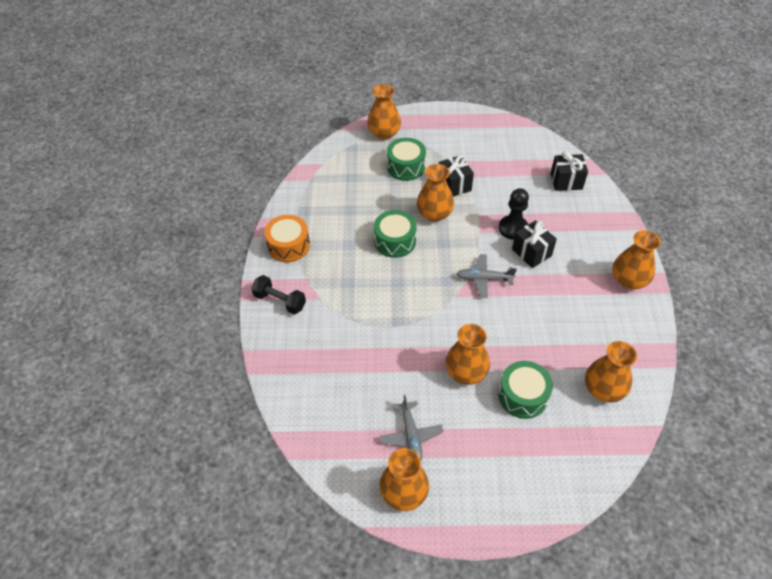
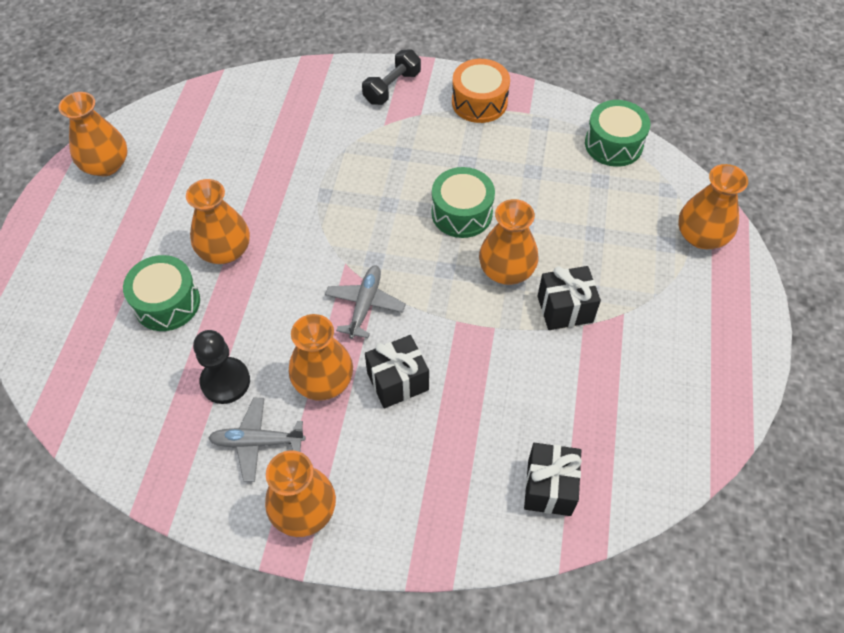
camera: 100 degrees right, 5 degrees up
grey plane [380,395,443,461] -> grey plane moved to [208,398,306,482]
green drum [387,138,426,181] -> green drum moved to [585,100,650,167]
black pawn [499,188,529,240] -> black pawn moved to [193,330,250,404]
orange vase [585,341,637,403] -> orange vase moved to [289,314,353,401]

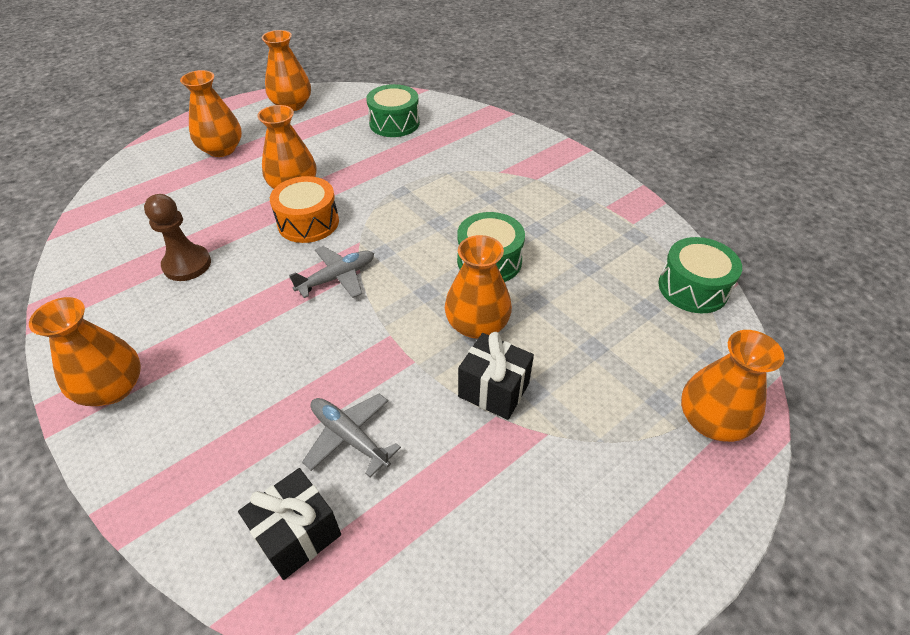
camera: 40 degrees right, 10 degrees down
green drum [123,255,200,331] -> green drum moved to [366,84,420,137]
black pawn [193,330,250,404] -> brown pawn [144,194,211,281]
grey plane [208,398,306,482] -> grey plane moved to [302,394,401,478]
orange vase [289,314,353,401] -> orange vase moved to [180,70,242,157]
black dumbbell [362,50,421,105] -> none
black gift [365,335,429,408] -> none
orange drum [452,59,510,123] -> orange drum moved to [270,176,339,243]

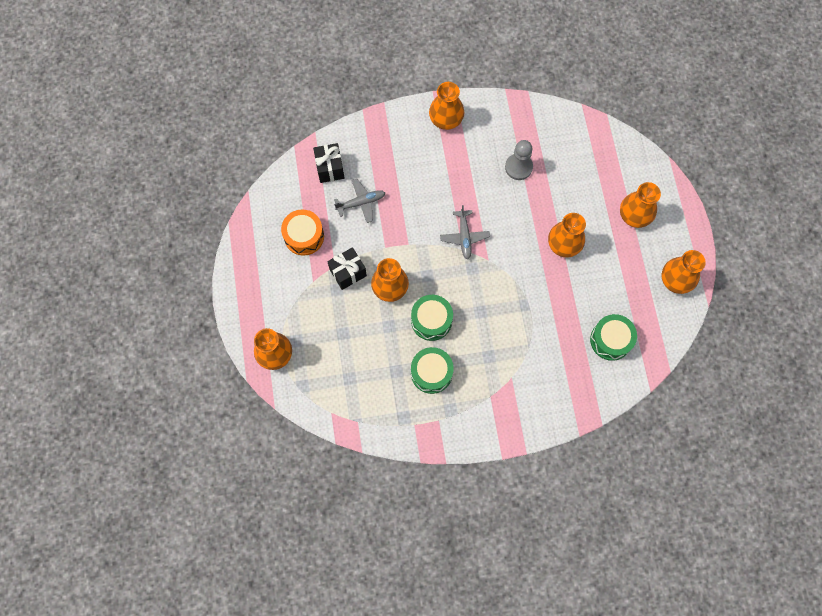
camera: 120 degrees right, 25 degrees up
brown pawn [144,194,211,281] -> grey pawn [505,140,533,180]
orange drum [270,176,339,243] -> orange drum moved to [281,210,324,256]
green drum [658,237,742,313] -> green drum moved to [411,347,454,394]

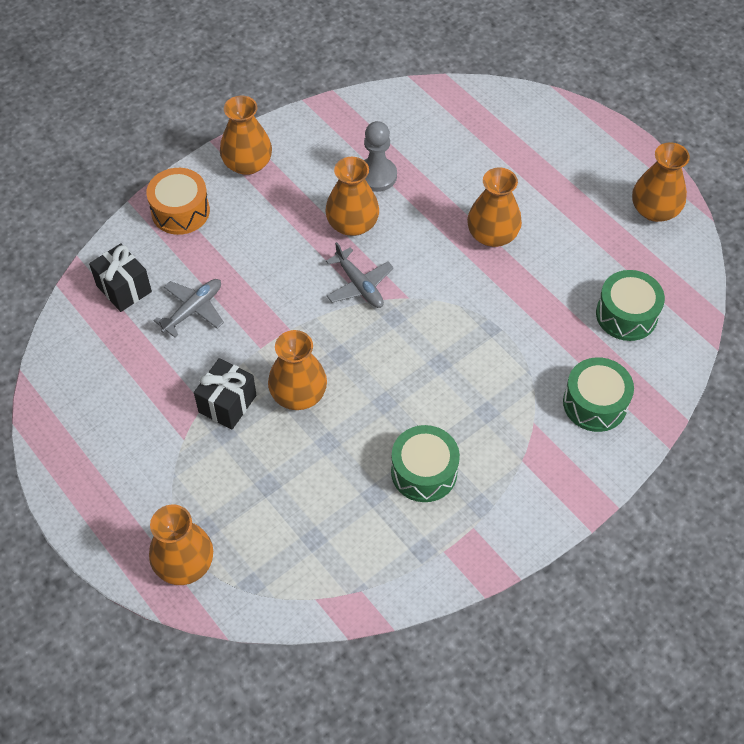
camera: 30 degrees left, 15 degrees down
orange drum [281,210,324,256] -> orange drum moved to [146,168,210,235]
green drum [411,295,453,341] -> green drum moved to [563,357,634,432]
orange vase [620,182,661,228] -> orange vase moved to [325,157,379,236]

